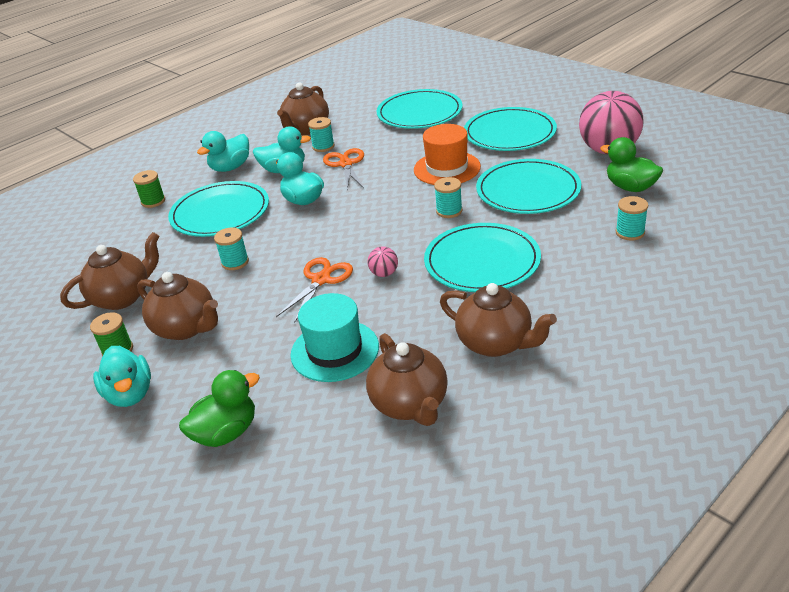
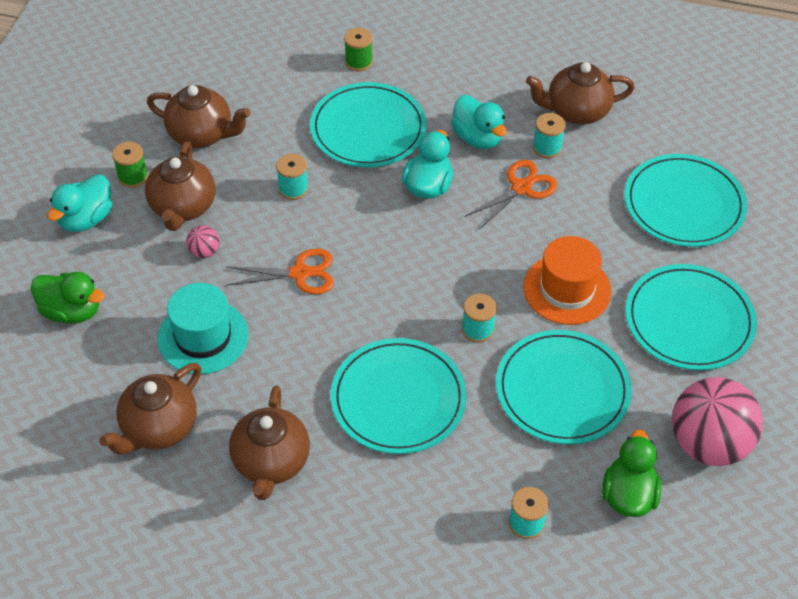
camera: 55 degrees right, 15 degrees up
turquoise duck [197,131,249,172] -> none
pink ball [368,246,398,277] -> pink ball moved to [186,225,220,258]

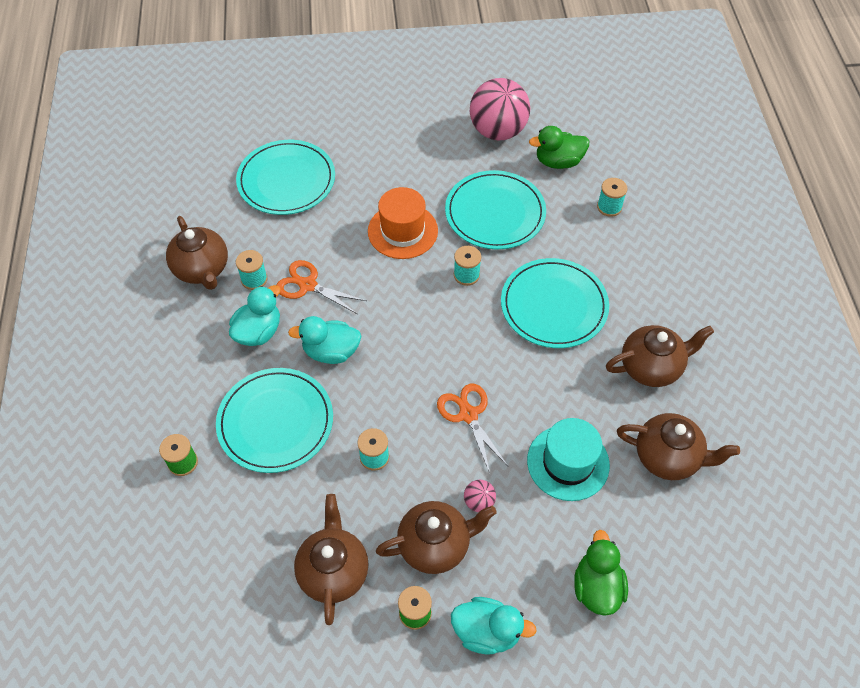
camera: 110 degrees left, 5 degrees up
turquoise plate [626,264,757,370] -> none

